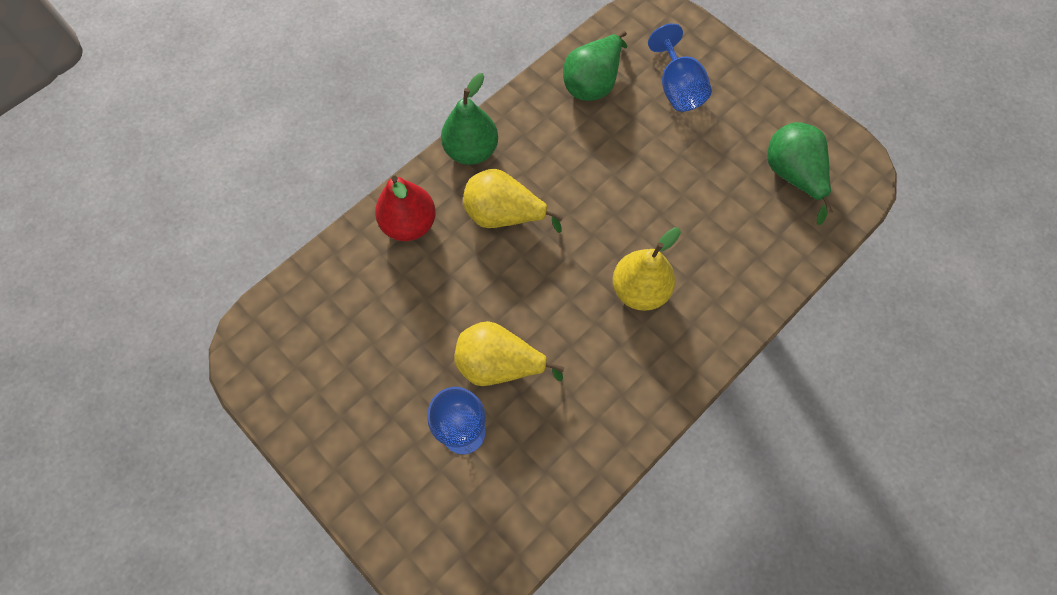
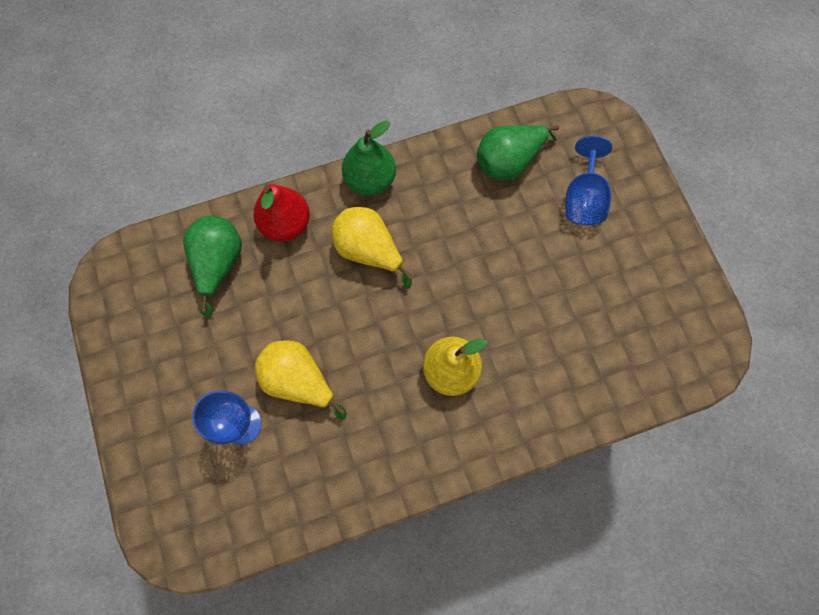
camera: 25 degrees right, 5 degrees up
green pear [767,122,833,225] -> green pear moved to [183,216,242,318]

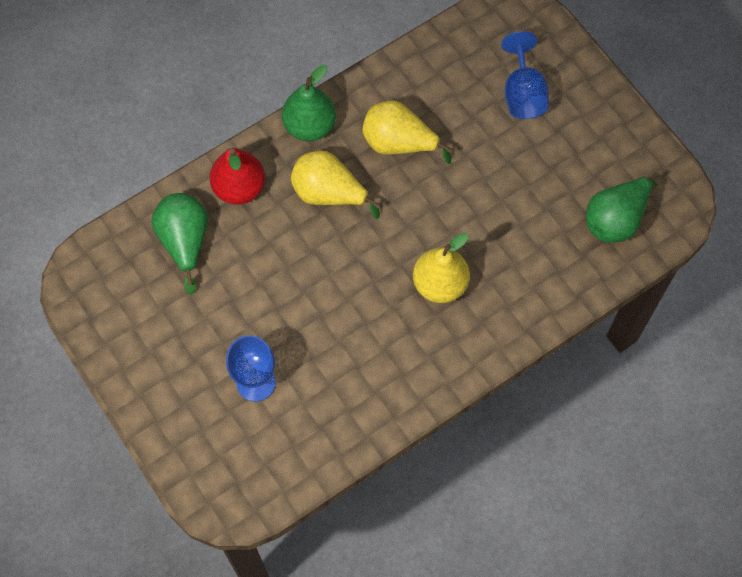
camera: 15 degrees left, 5 degrees down
yellow pear [255,340,346,420] -> yellow pear moved to [362,101,453,164]
green pear [477,125,559,180] -> green pear moved to [586,172,659,243]

